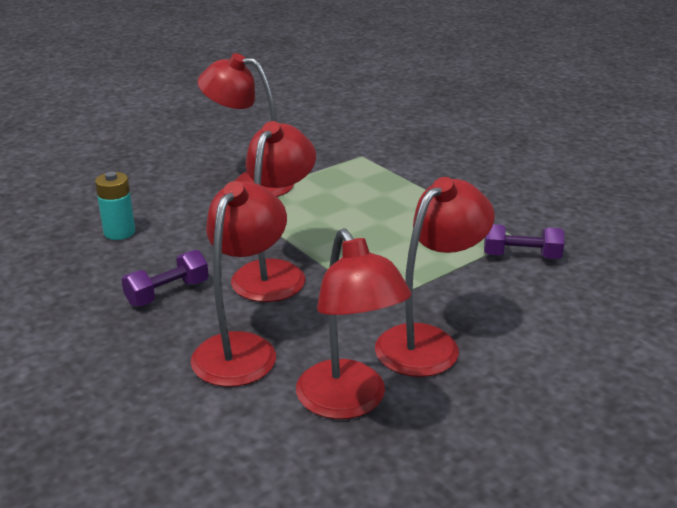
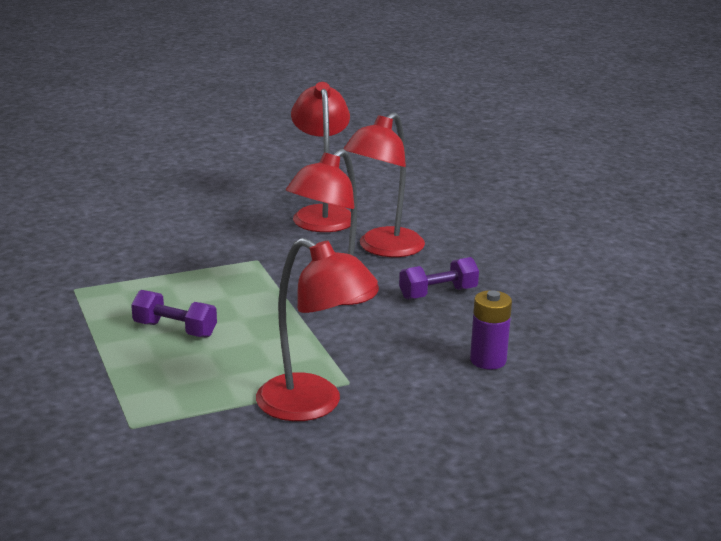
camera: 165 degrees left, 5 degrees down
turquoise battery [95,172,135,240] -> purple battery [470,290,512,370]
red lamp [375,177,494,377] -> none
purple dumbbell [484,224,564,259] -> purple dumbbell moved to [131,290,217,338]

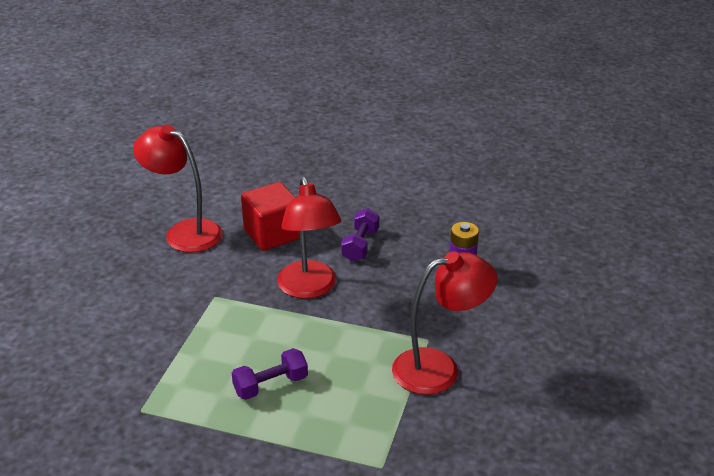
camera: 50 degrees left, 10 degrees up
red lamp [343,112,425,257] -> red cube [241,182,300,251]

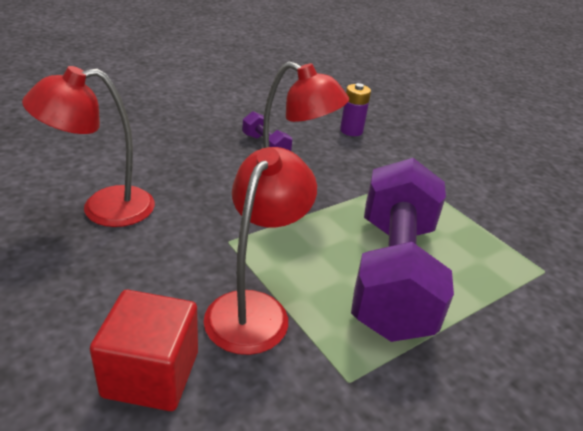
camera: 55 degrees left, 0 degrees up
purple dumbbell [232,348,308,400] -> purple dumbbell [351,158,454,342], size x2.41
red cube [241,182,300,251] -> red cube moved to [90,290,198,411]
red lamp [392,251,497,395] -> red lamp moved to [204,147,317,355]

